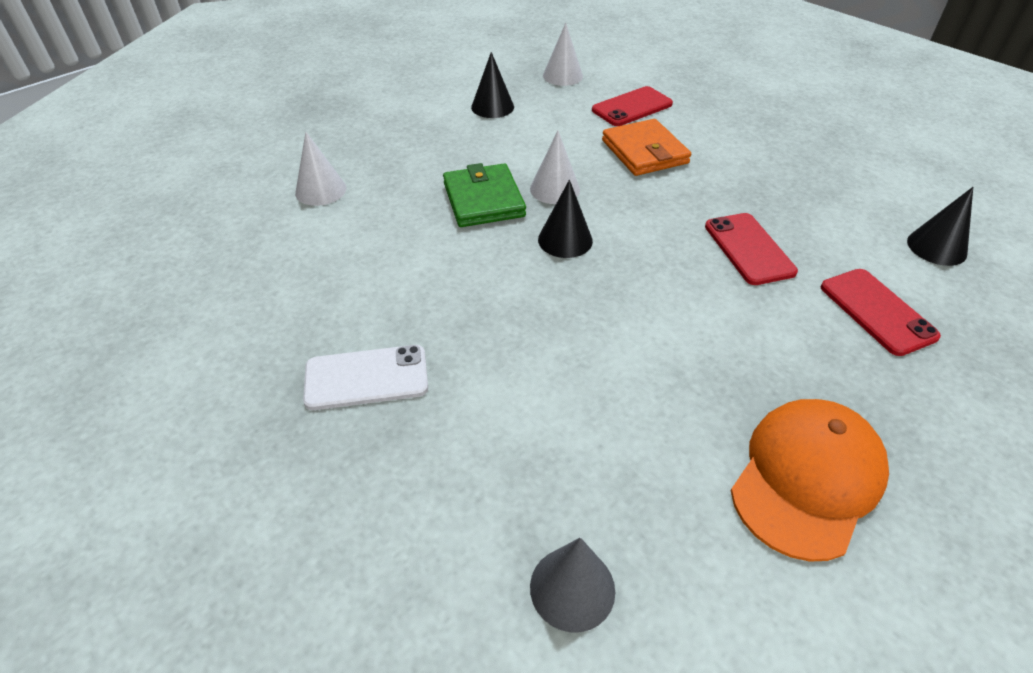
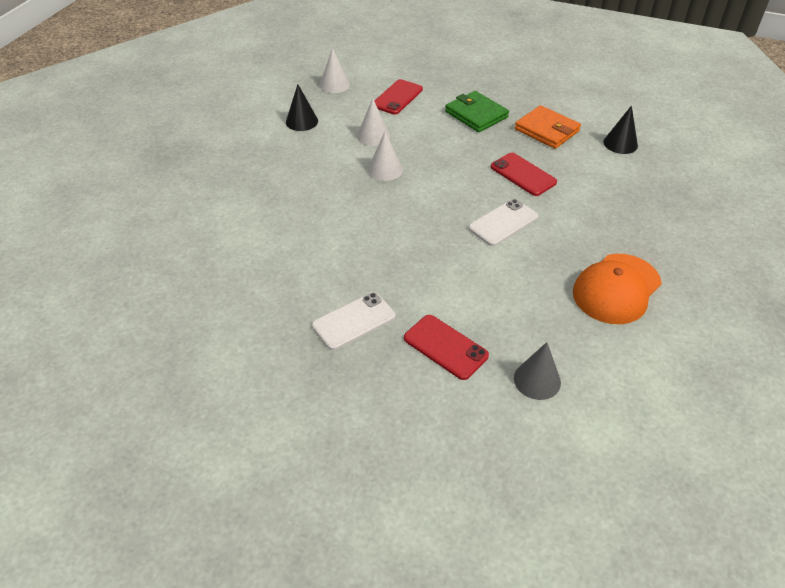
camera: 25 degrees left, 0 degrees up
white cone [295,132,346,206] -> white cone moved to [357,98,390,146]
green wallet [443,163,526,227] -> green wallet moved to [445,91,509,132]
black cone [538,180,593,258] -> none
orange wallet [602,119,691,176] -> orange wallet moved to [515,105,581,149]
orange cap [731,399,889,562] -> orange cap turned 150 degrees counterclockwise [573,254,662,324]
red phone [820,269,941,356] -> red phone moved to [404,315,489,380]
none -> white phone [468,199,538,246]

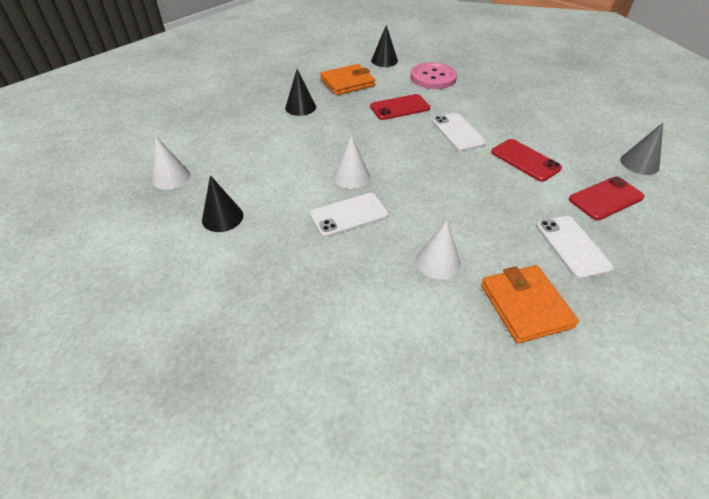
camera: 70 degrees left, 0 degrees up
white cone [357,98,390,146] -> white cone moved to [416,220,461,279]
red phone [374,79,423,114] -> red phone moved to [491,139,562,182]
green wallet [445,91,509,132] -> black cone [285,69,316,116]
orange cap [573,254,662,324] -> none
none -> white phone [310,193,389,237]
none -> pink button [410,62,457,89]
none -> orange wallet [481,265,579,343]

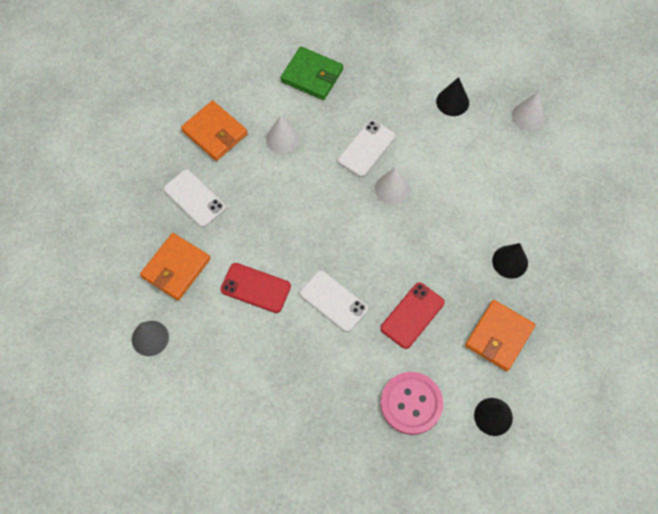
camera: 150 degrees right, 20 degrees up
red phone [569,177,645,220] -> orange wallet [140,233,210,301]
none -> green wallet [281,46,343,100]

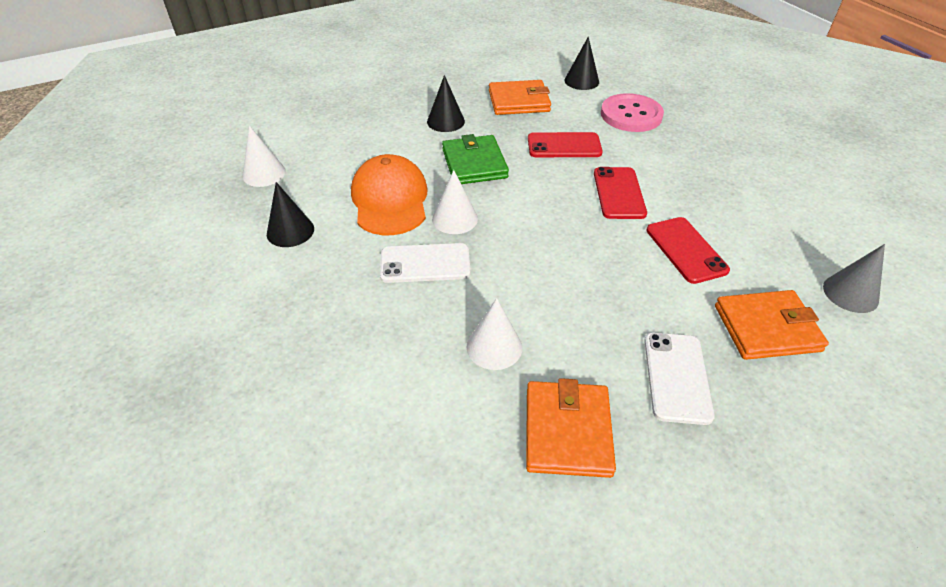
camera: 130 degrees left, 20 degrees down
green wallet [281,46,343,100] -> green wallet moved to [442,134,509,184]
white phone [300,270,368,332] -> red phone [594,167,647,219]
none -> orange cap [351,154,428,235]

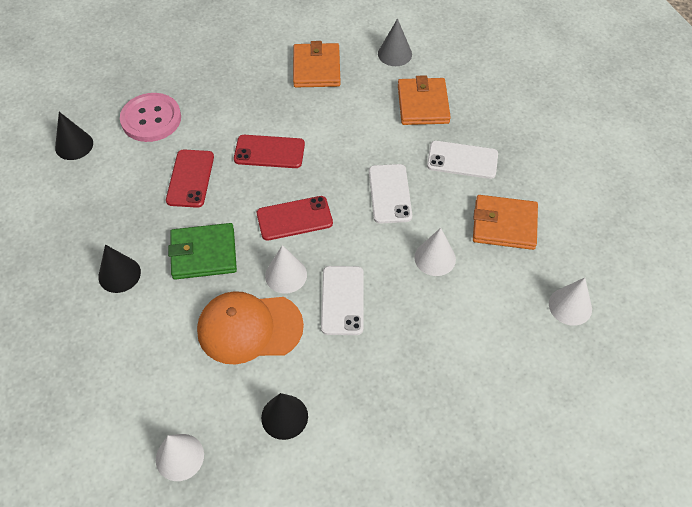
camera: 85 degrees left, 10 degrees up
orange wallet [489,80,551,115] -> orange wallet moved to [293,41,340,87]
red phone [646,217,730,284] -> red phone moved to [257,196,333,241]
none -> white phone [369,164,412,224]
none -> white cone [549,278,592,326]

